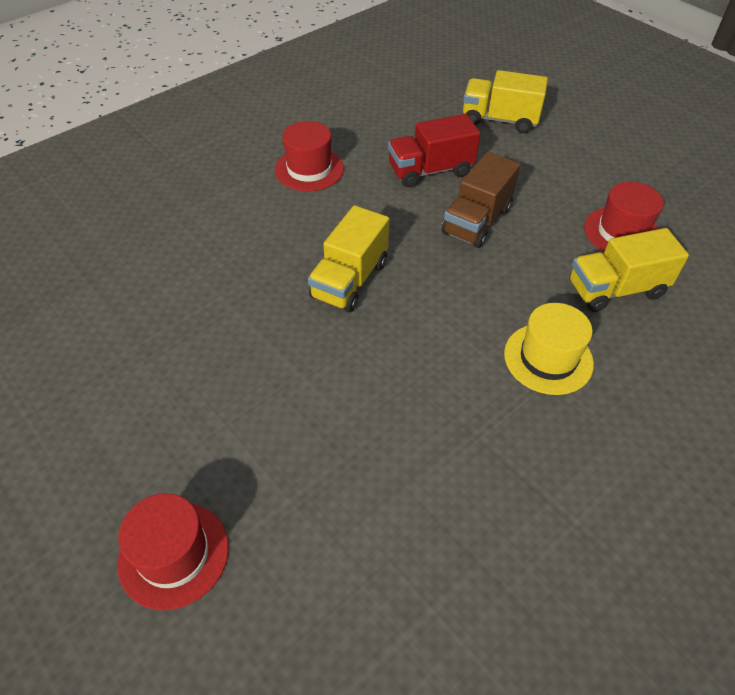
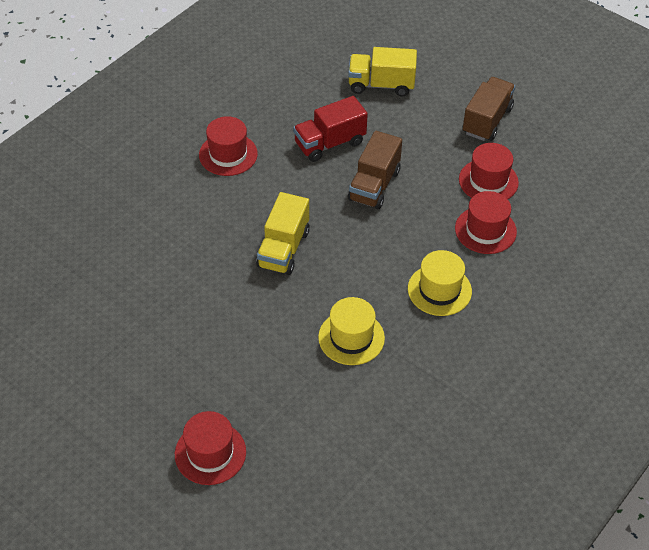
camera: 10 degrees left, 0 degrees up
yellow truck [569,228,689,312] -> red hat [455,191,517,254]
none -> yellow hat [318,297,385,365]
none -> brown truck [462,77,515,141]

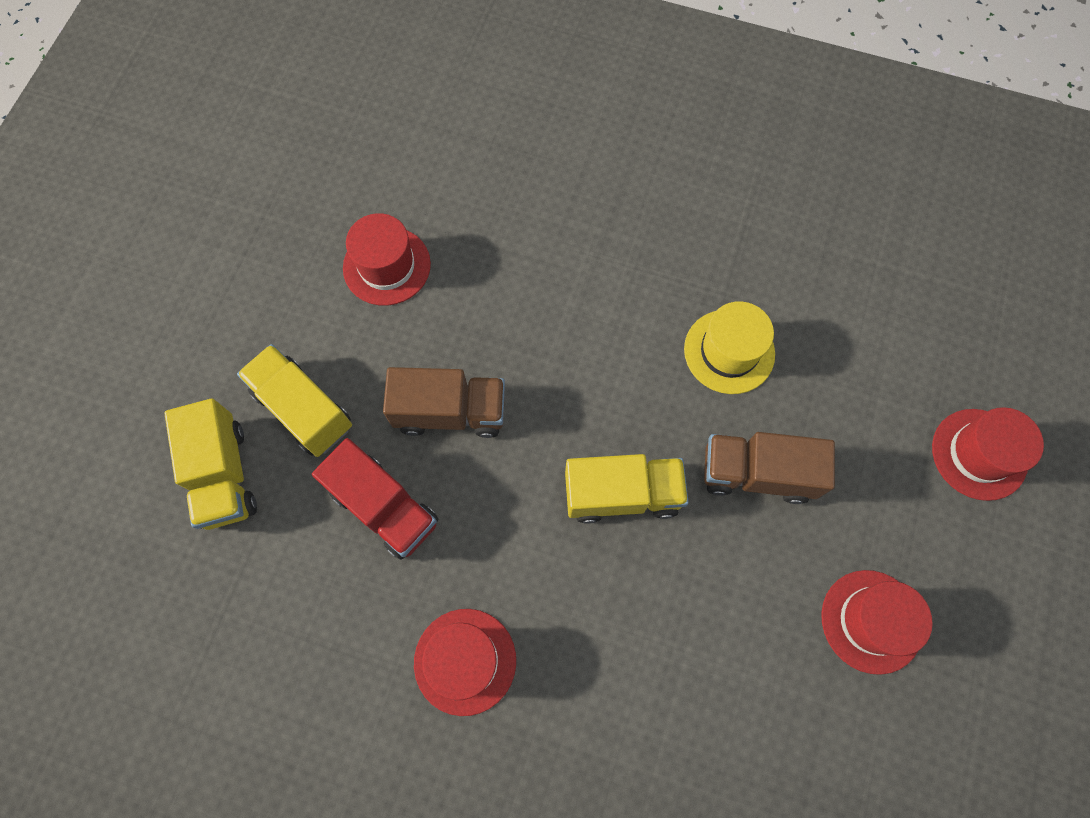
camera: 110 degrees left, 20 degrees up
yellow hat [408,250,472,316] -> none
red hat [455,191,517,254] -> red hat moved to [821,570,933,675]
brown truck [462,77,515,141] -> brown truck moved to [704,432,835,504]
none -> yellow truck [237,344,352,457]

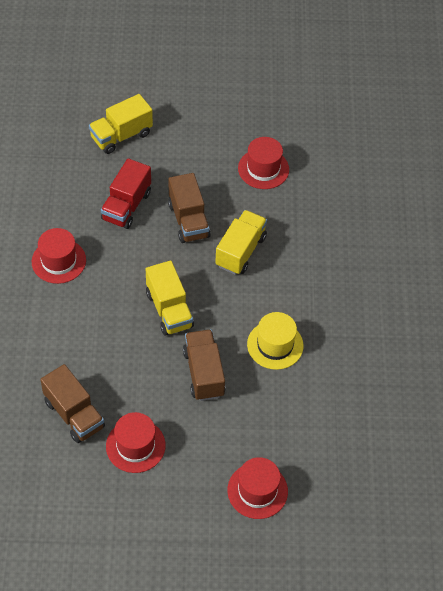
camera: 70 degrees right, 15 degrees down
yellow truck [237,344,352,457] -> yellow truck moved to [215,210,267,275]
none -> brown truck [40,364,105,443]

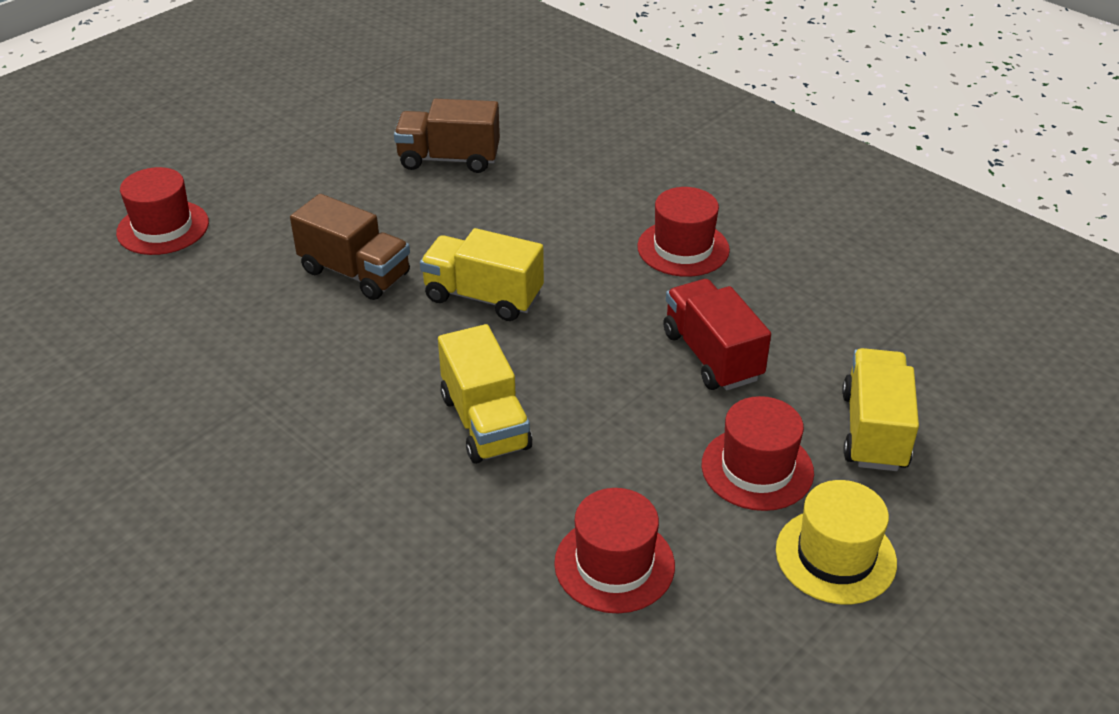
camera: 135 degrees right, 15 degrees down
red hat [106,412,166,473] -> red hat moved to [702,396,814,511]
brown truck [168,173,211,243] -> none
yellow hat [247,312,303,370] -> yellow hat moved to [776,480,897,604]

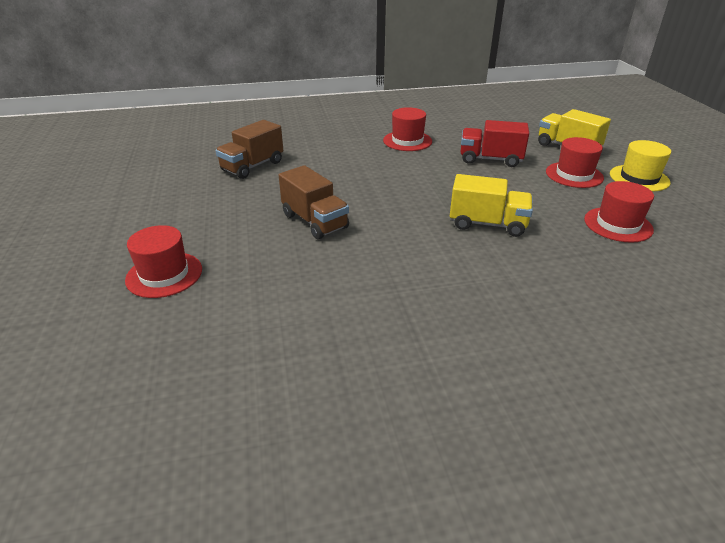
camera: 55 degrees left, 5 degrees down
brown truck [290,194,410,300] -> brown truck turned 75 degrees clockwise [279,165,349,239]
yellow truck [420,228,544,321] -> none

